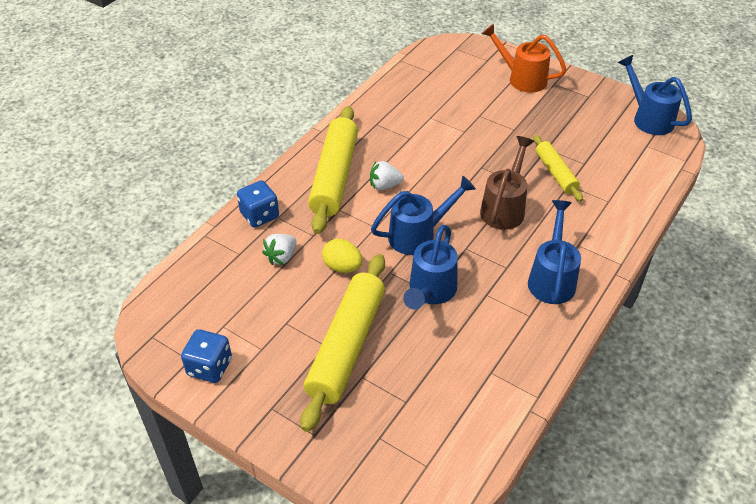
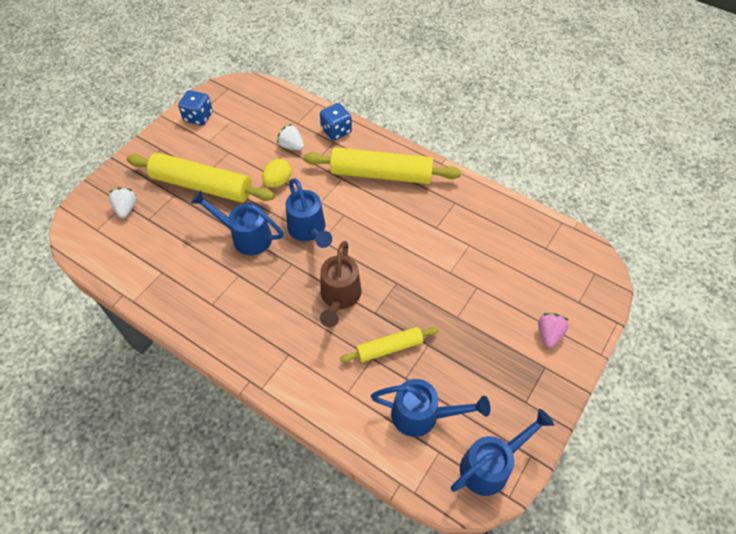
camera: 90 degrees right, 10 degrees up
white strawberry [370,161,404,190] -> white strawberry moved to [109,188,136,218]
brown watering can [480,136,534,230] -> brown watering can turned 75 degrees clockwise [320,241,361,327]
orange watering can [482,24,566,93] -> pink strawberry [538,313,569,348]
blue watering can [528,200,581,304] -> blue watering can moved to [371,379,490,437]

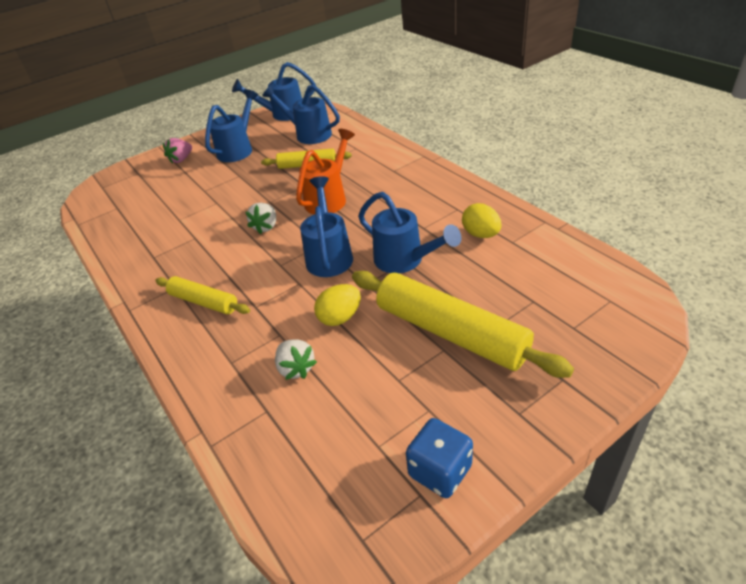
camera: 155 degrees left, 15 degrees down
white strawberry [109,188,136,218] -> white strawberry moved to [245,203,276,234]
yellow rolling pin [303,147,461,184] -> yellow rolling pin [155,276,250,314], size x0.55
blue dice [320,103,352,141] -> none
brown watering can [320,241,361,327] -> orange watering can [296,129,355,214]
none -> blue watering can [205,89,258,162]
none -> yellow egg [462,203,501,238]

